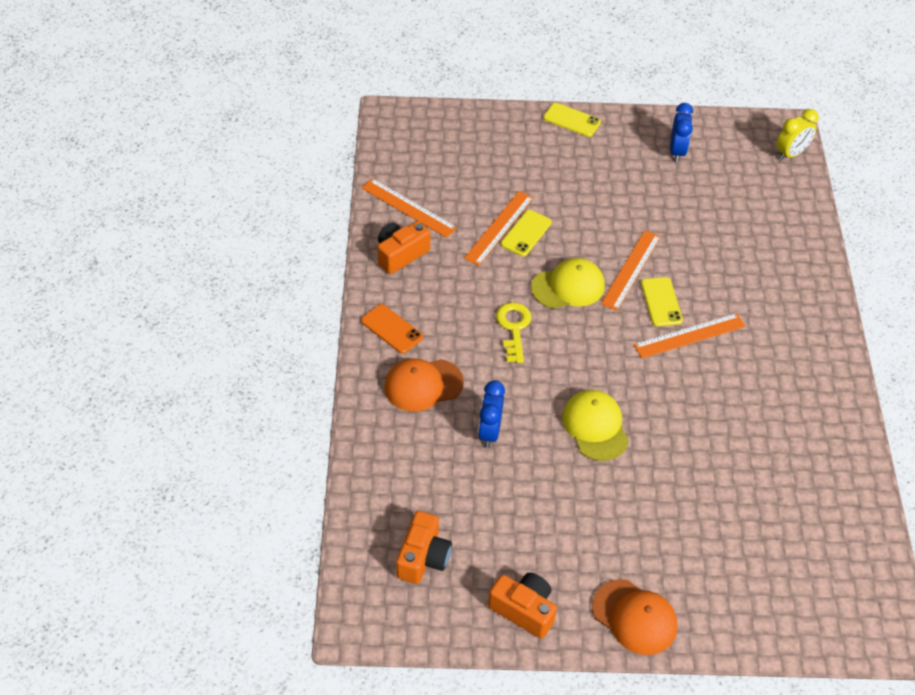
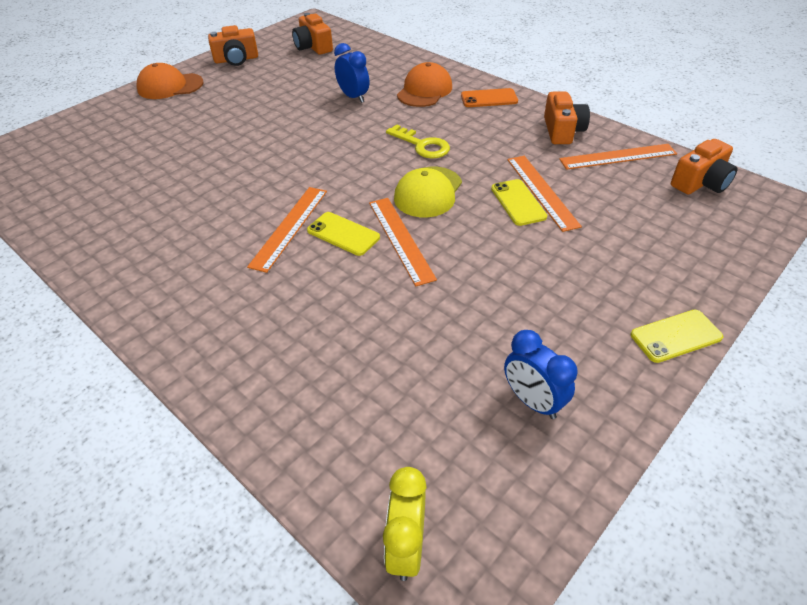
camera: 135 degrees right, 5 degrees down
yellow cap [562,390,629,461] -> none
none -> orange camera [671,139,738,194]

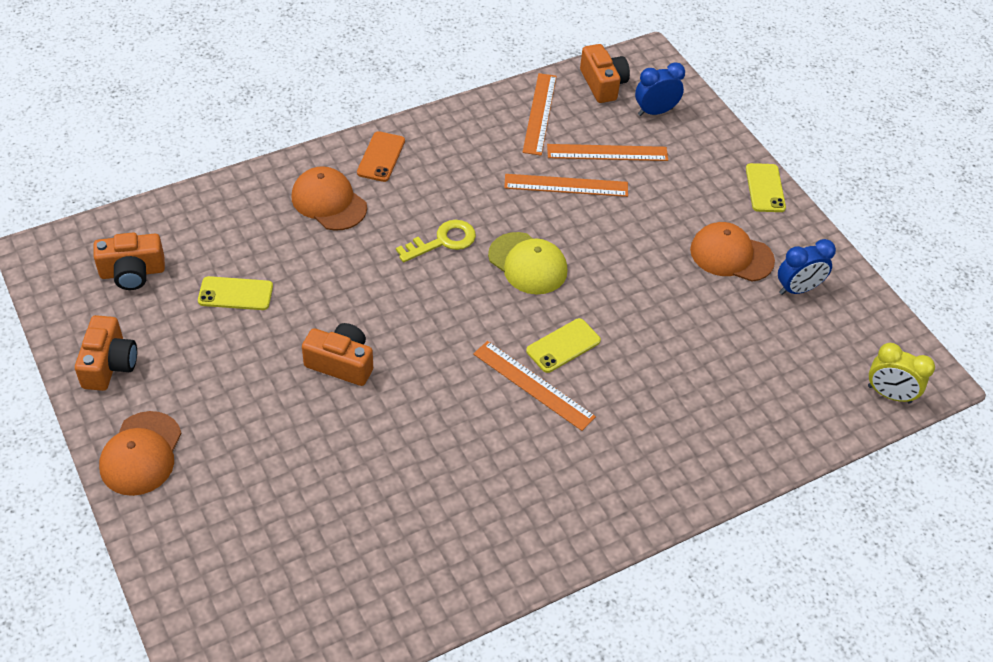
camera: 75 degrees left, 5 degrees up
blue clock [334,43,369,103] -> blue clock moved to [635,62,685,116]
orange ruler [369,198,437,286] -> orange ruler moved to [547,144,668,161]
yellow phone [491,179,547,226] -> yellow phone moved to [198,276,273,310]
orange camera [544,91,590,144] -> orange camera moved to [302,323,373,386]
none -> orange cap [690,222,775,282]

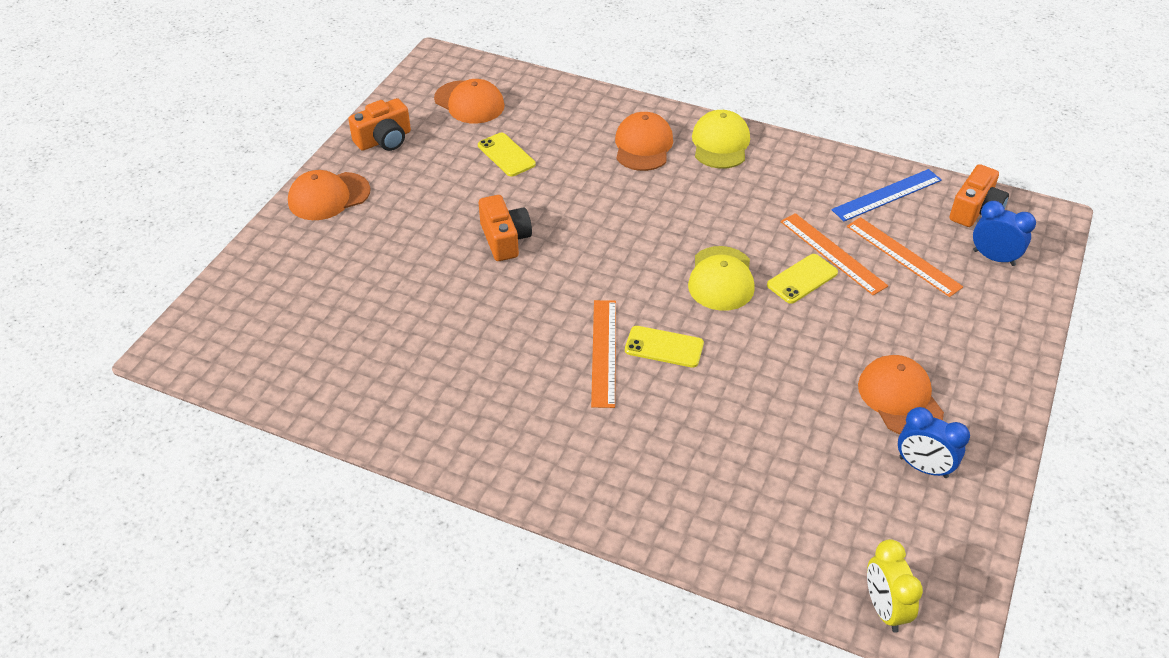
camera: 55 degrees right, 5 degrees down
orange camera [94,232,165,290] -> orange cap [434,79,505,124]
orange phone [357,131,405,182] -> yellow cap [692,110,750,169]
yellow key [396,220,476,262] -> none
orange ruler [522,73,557,156] -> blue ruler [831,169,942,221]
yellow phone [746,163,786,212] -> yellow phone moved to [767,254,838,304]

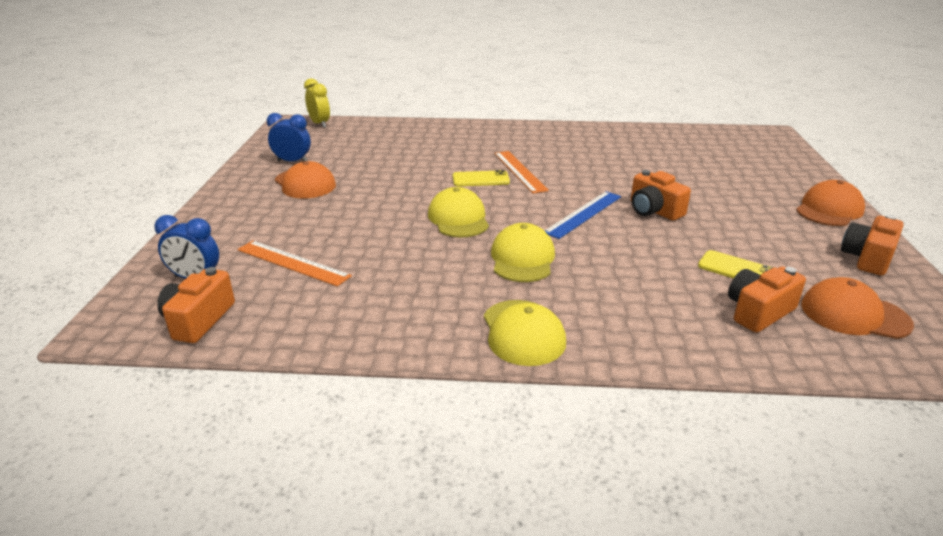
camera: 160 degrees right, 15 degrees down
orange cap [615,112,673,171] -> none
yellow phone [767,254,838,304] -> none
orange ruler [780,213,888,295] -> none
blue ruler [831,169,942,221] -> blue ruler moved to [545,191,621,239]
none -> yellow cap [491,223,555,282]
none -> orange camera [728,267,806,333]

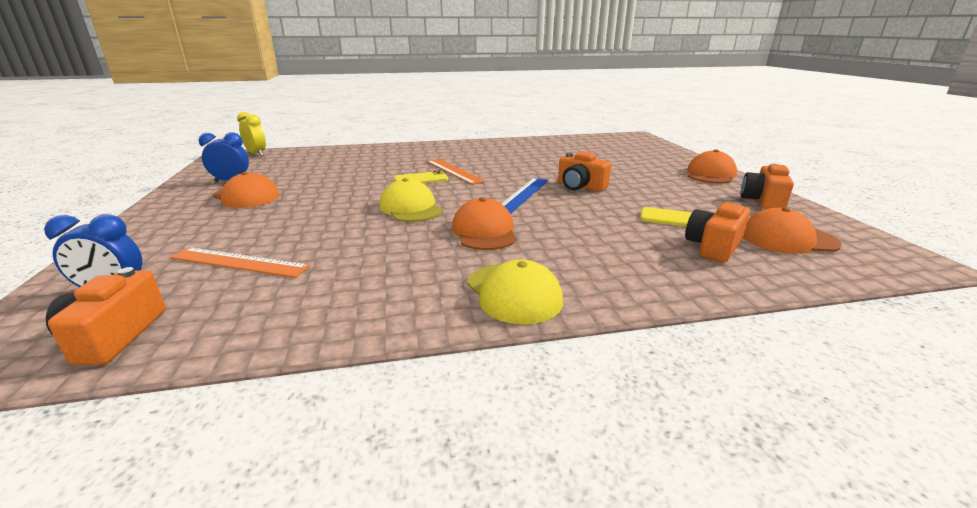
camera: 15 degrees left, 5 degrees down
yellow cap [491,223,555,282] -> orange cap [452,197,517,250]

